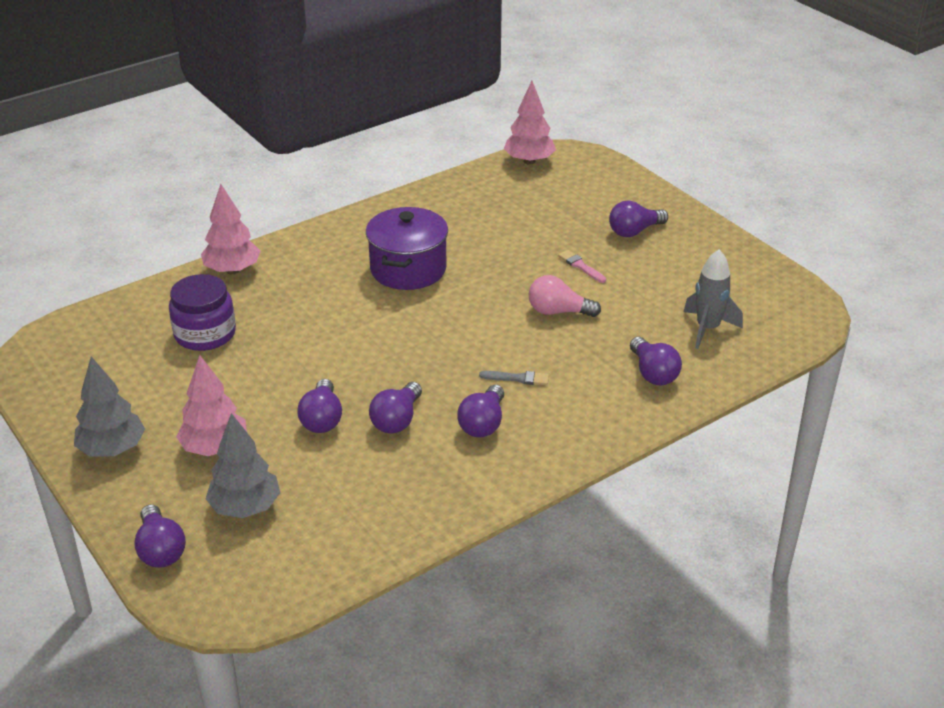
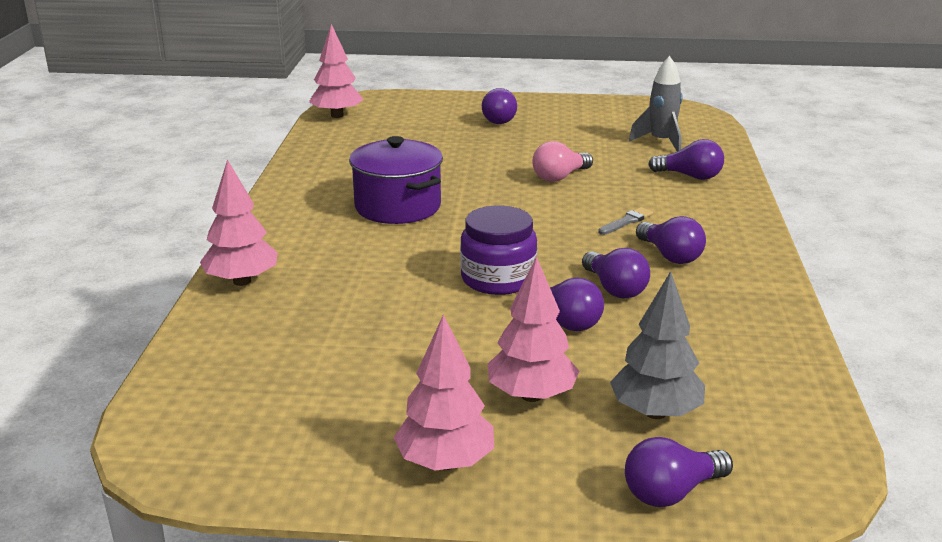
camera: 50 degrees left, 10 degrees down
grey tree [74,356,145,456] -> pink tree [393,314,494,470]
purple light bulb [134,504,186,568] -> purple light bulb turned 135 degrees clockwise [625,437,733,507]
purple jar [169,274,236,351] -> purple jar moved to [460,206,537,295]
pink brush [558,250,606,283] -> none

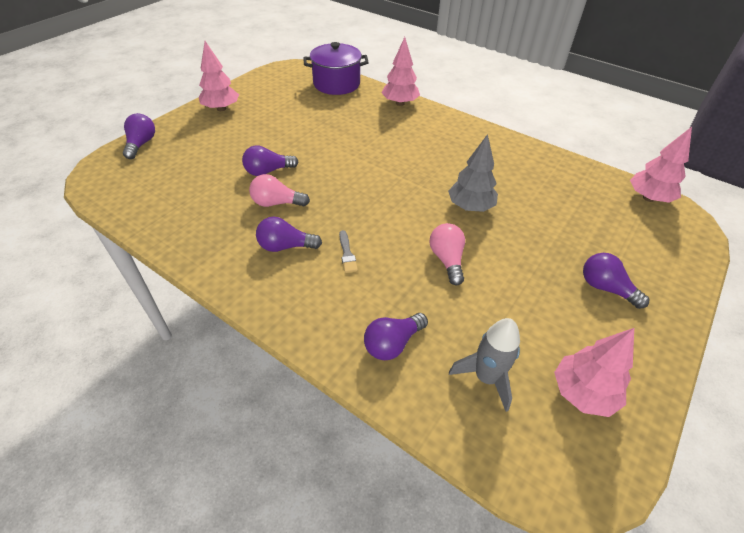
camera: 120 degrees right, 20 degrees up
purple pot [349,136,443,224] -> purple pot moved to [304,42,369,95]
purple jar [460,206,537,295] -> none
pink tree [488,256,579,402] -> pink tree moved to [554,328,634,417]
purple light bulb [582,248,650,299] -> pink light bulb [249,174,310,207]
grey tree [610,271,705,419] -> grey tree moved to [448,134,498,212]

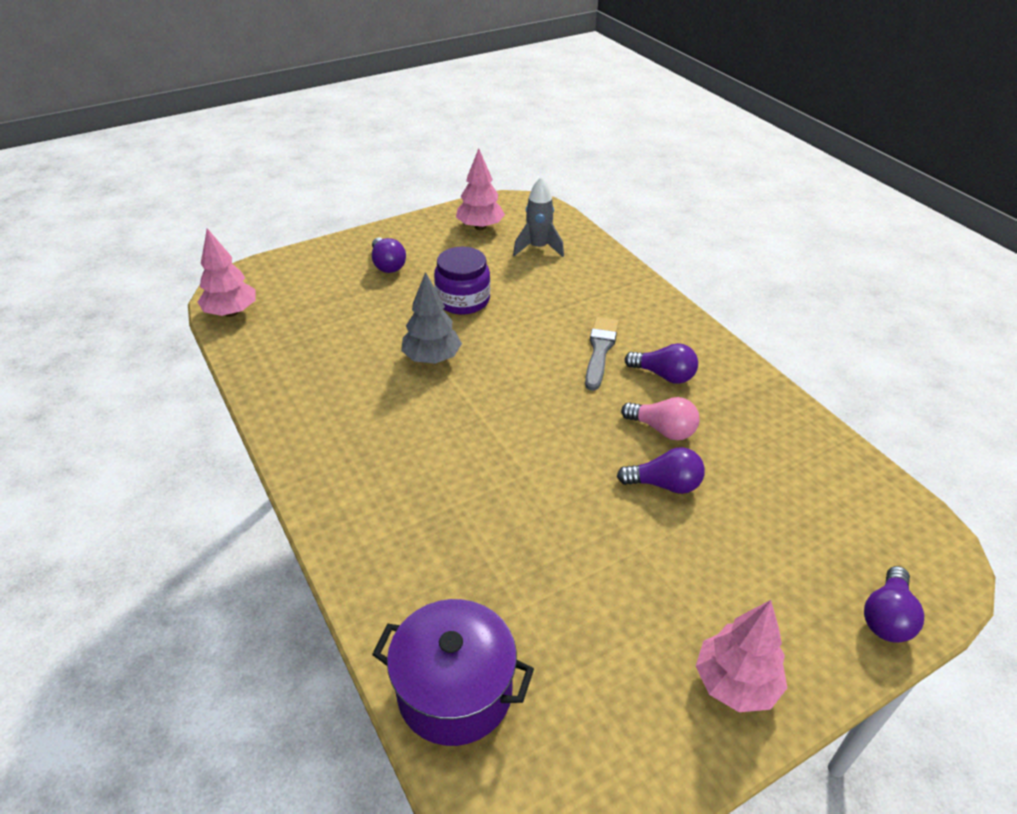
camera: 155 degrees left, 5 degrees down
grey brush [339,230,358,273] -> grey brush [585,317,619,391], size x1.73
purple light bulb [364,313,428,360] -> none
pink tree [382,37,420,106] -> none
pink light bulb [429,223,465,285] -> none
none -> purple jar [434,247,490,314]

